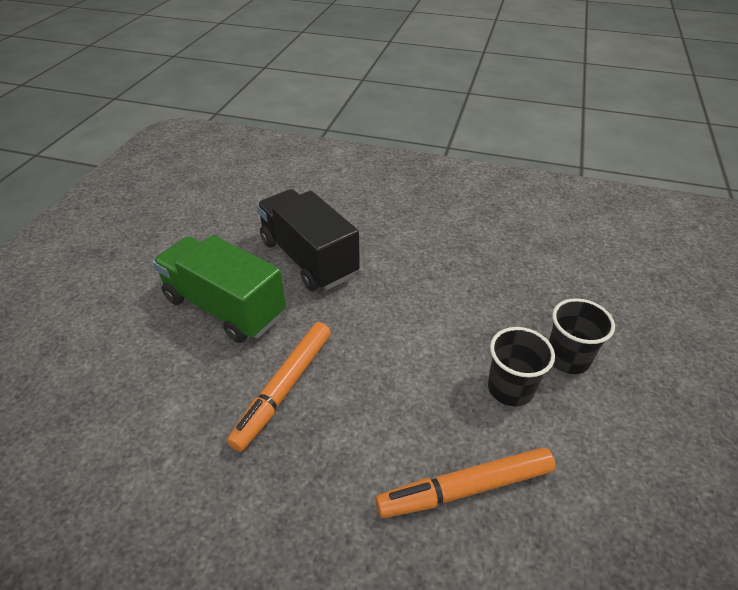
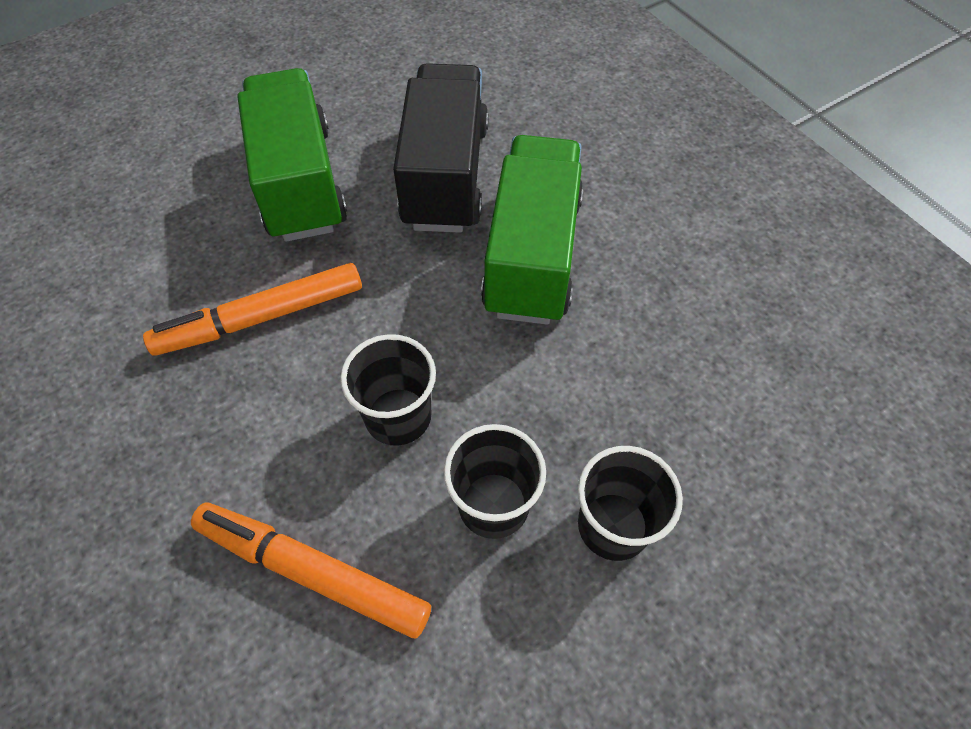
camera: 40 degrees right, 15 degrees up
none -> black cup [340,334,436,446]
none -> green truck [481,135,583,325]

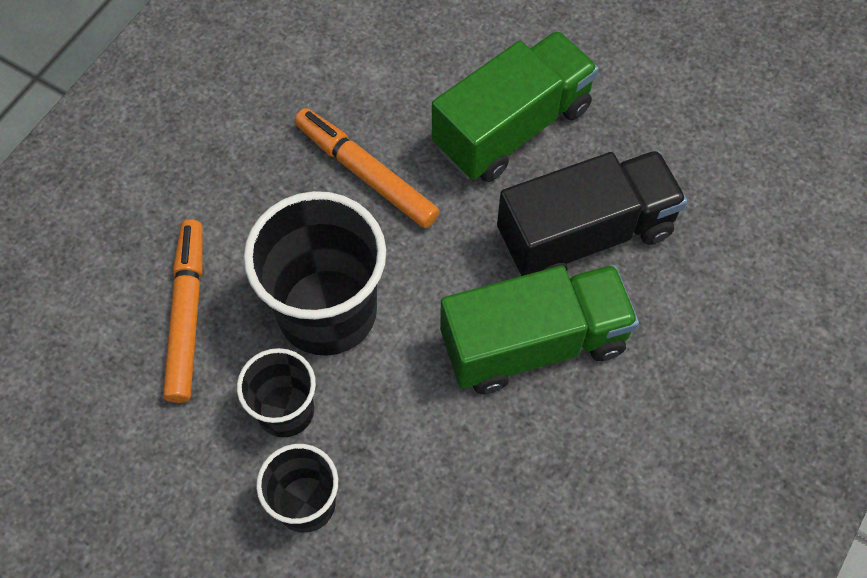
camera: 65 degrees right, 5 degrees up
black cup [340,334,436,446] -> black cup [244,191,386,356], size x1.79

